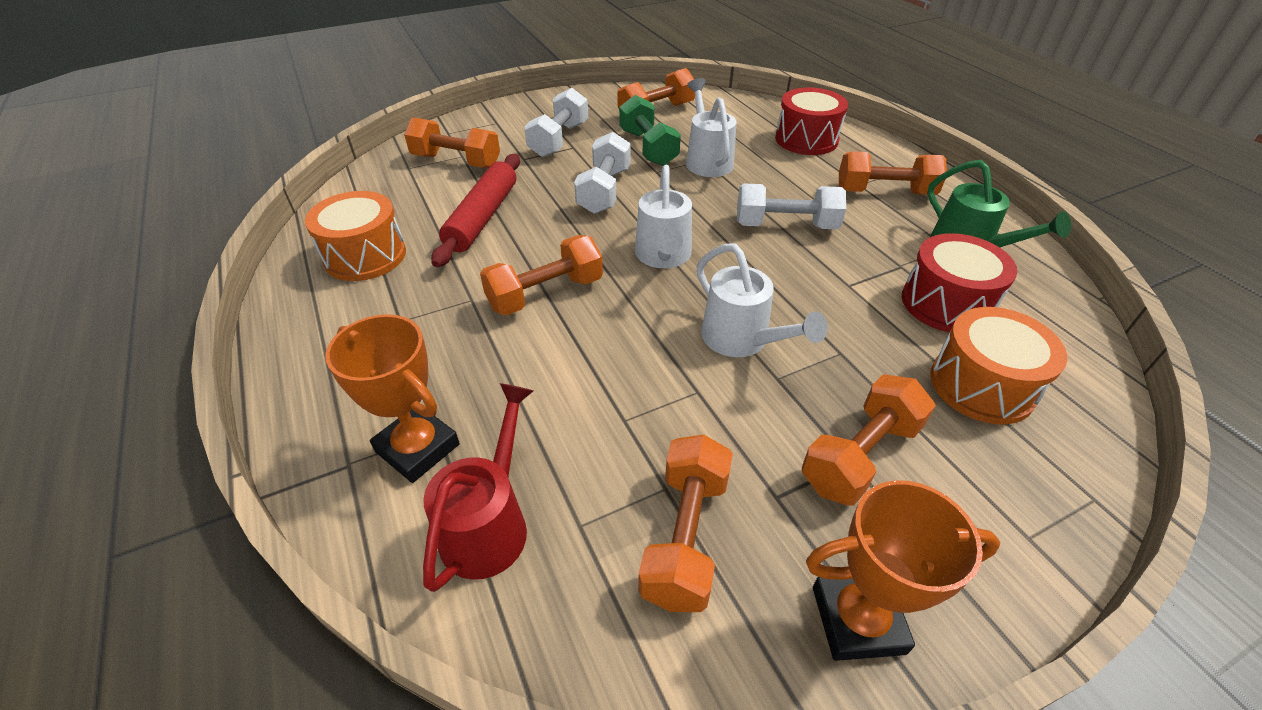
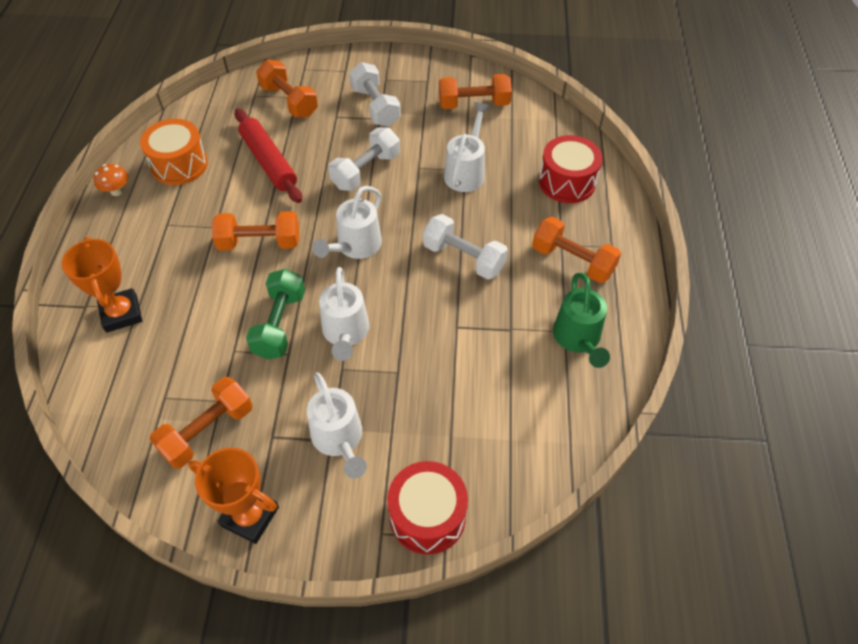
camera: 30 degrees right, 10 degrees up
red watering can [423,383,533,592] -> none
red rolling pin [431,154,520,267] -> red rolling pin turned 75 degrees counterclockwise [235,109,302,203]
white dumbbell [524,88,588,157] -> white dumbbell turned 75 degrees counterclockwise [349,62,401,127]
green dumbbell [619,95,681,166] -> green dumbbell moved to [246,269,305,359]
orange dumbbell [802,374,936,506] -> white watering can [307,372,367,478]
red drum [902,233,1017,332] -> red drum moved to [387,461,468,555]
orange drum [930,307,1068,424] -> none
none -> orange mushroom [93,164,128,196]

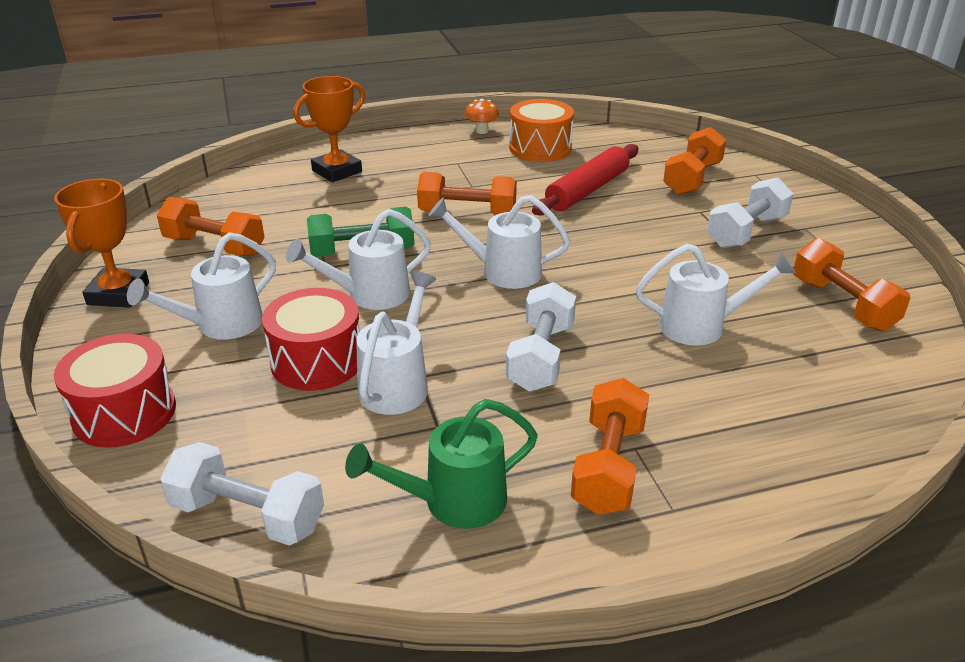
camera: 70 degrees right, 20 degrees down
orange dumbbell [212,211,299,251] -> orange dumbbell turned 60 degrees counterclockwise [417,172,517,215]
white dumbbell [328,128,400,191] -> white dumbbell moved to [160,442,324,545]
red drum [539,135,603,203] -> red drum moved to [262,288,360,391]
none -> white watering can [356,271,436,415]

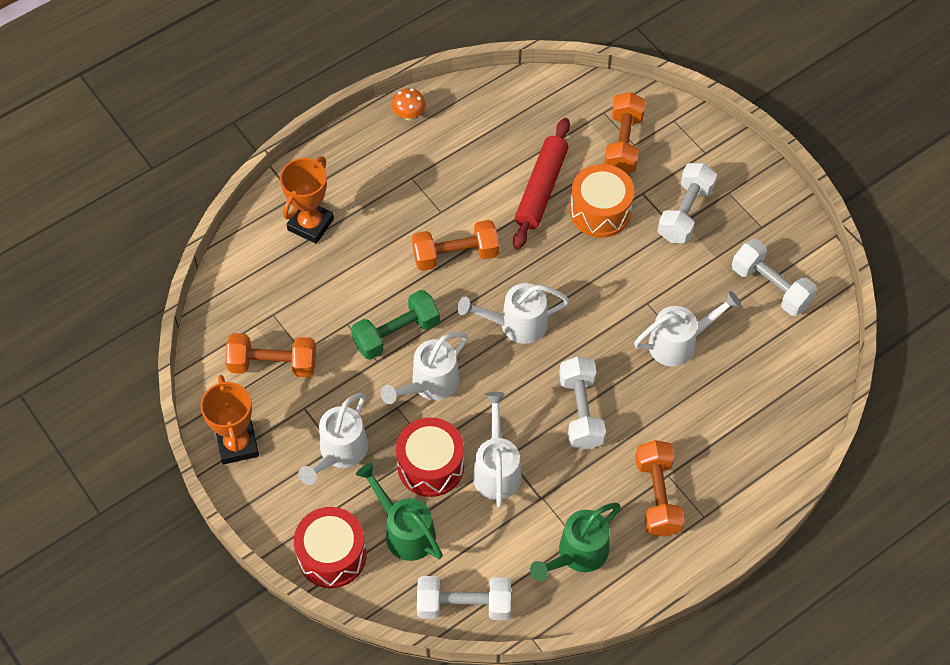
camera: 20 degrees left, 25 degrees up
orange drum [509,99,574,162] -> orange drum moved to [570,164,634,238]
orange dumbbell [793,238,910,332] -> white dumbbell [732,239,817,316]
none -> green watering can [356,463,443,561]

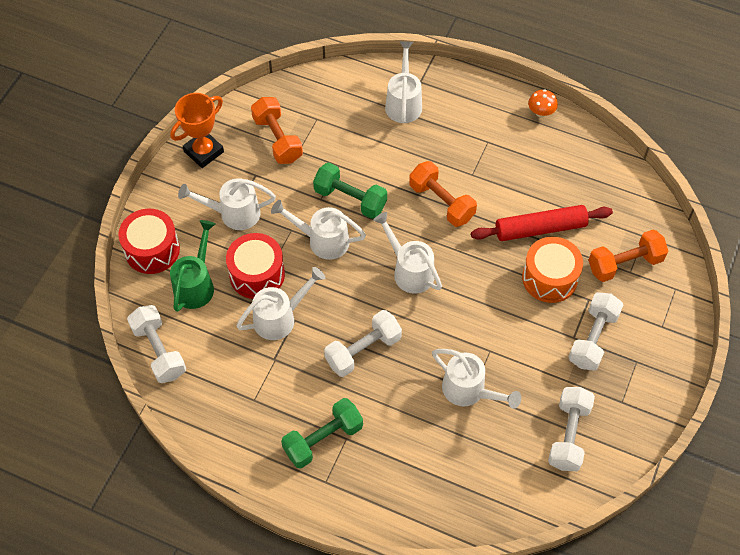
camera: 60 degrees right, 0 degrees up
orange trophy [280,156,334,244] -> white watering can [385,41,422,123]
green watering can [530,503,621,581] -> none
orange dumbbell [635,440,685,537] -> green dumbbell [281,398,363,468]
white dumbbell [657,163,717,243] -> white dumbbell turned 60 degrees counterclockwise [568,292,623,371]

